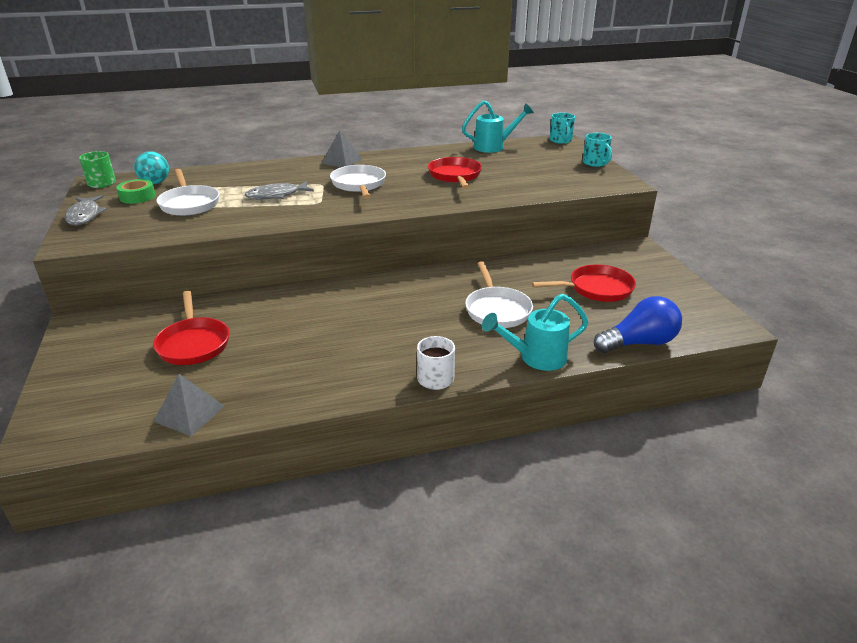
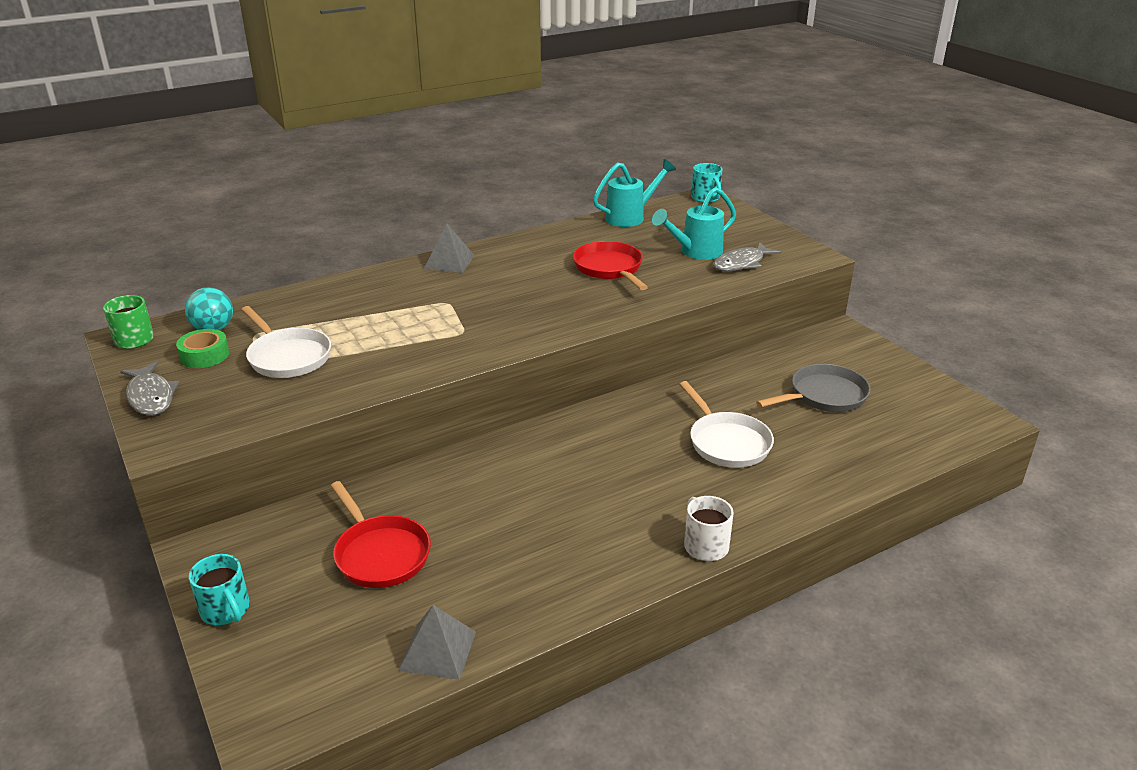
camera: 15 degrees left, 0 degrees up
grey fish [245,181,314,199] -> grey fish moved to [713,242,781,271]
white pan [330,165,386,198] -> none
turquoise watering can [482,294,588,371] -> turquoise watering can moved to [652,187,736,260]
red pan [532,264,636,302] -> grey pan [756,364,871,412]
turquoise mug [583,133,612,167] -> turquoise mug moved to [189,554,250,625]
blue light bulb [594,296,682,353] -> none

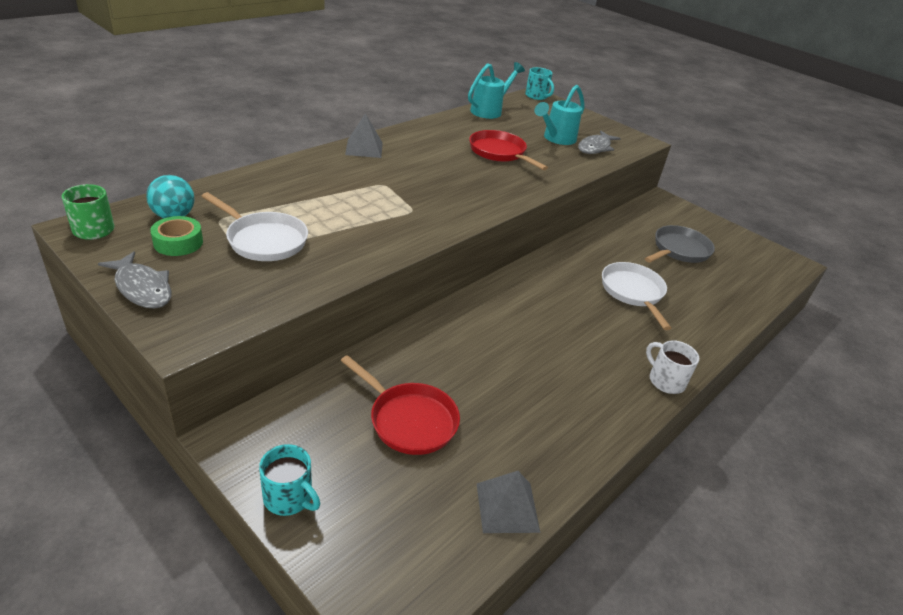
camera: 20 degrees left, 5 degrees up
white pan [679,381,774,468] -> white pan turned 150 degrees counterclockwise [602,262,671,330]

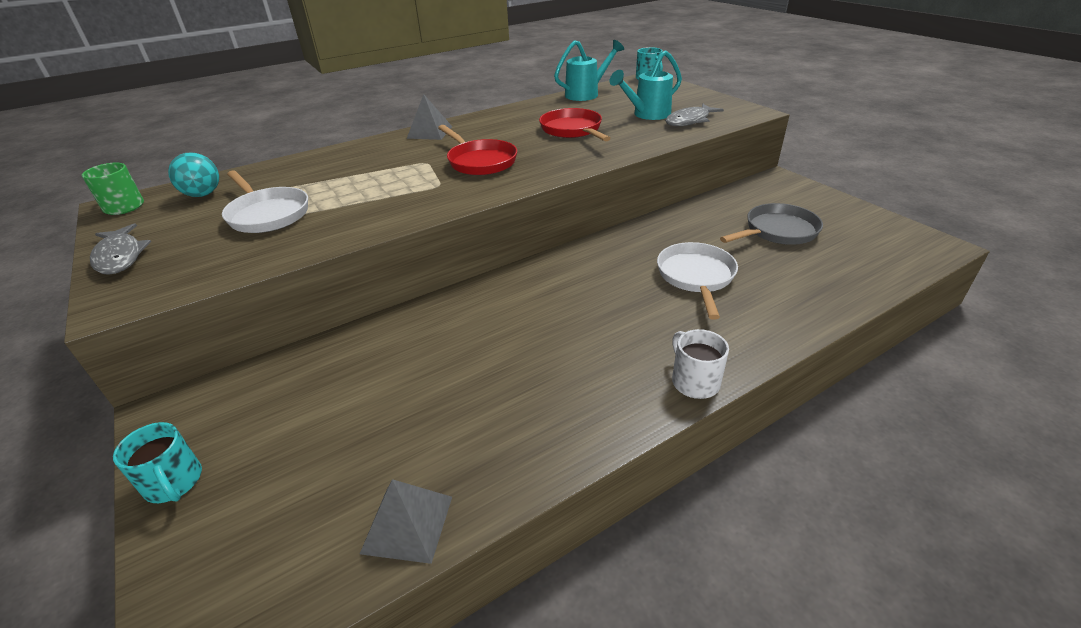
camera: 20 degrees right, 0 degrees up
green tape [150,216,203,256] -> none
red pan [341,355,460,455] -> red pan moved to [438,125,517,175]

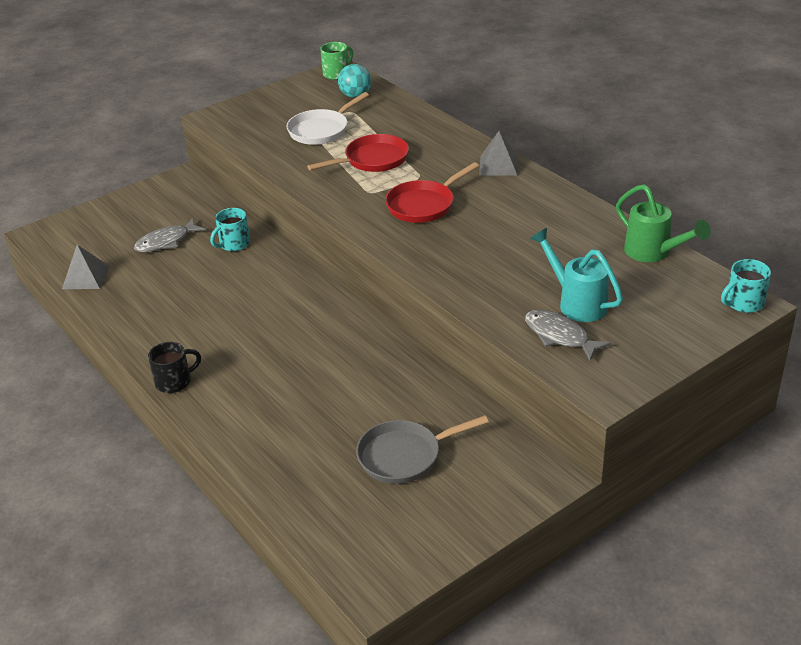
camera: 85 degrees right, 0 degrees up
grey fish [90,223,151,275] -> grey fish moved to [134,218,206,252]
turquoise mug [113,422,202,503] -> turquoise mug moved to [210,208,250,251]
red pan [539,108,611,141] -> red pan moved to [307,134,409,172]
turquoise watering can [554,40,624,101] -> green watering can [616,184,710,262]
white pan [657,242,738,320] -> none
white mug [672,329,729,399] -> black mug [148,342,201,393]
grey pan [720,203,823,245] -> grey pan turned 105 degrees clockwise [356,415,489,484]

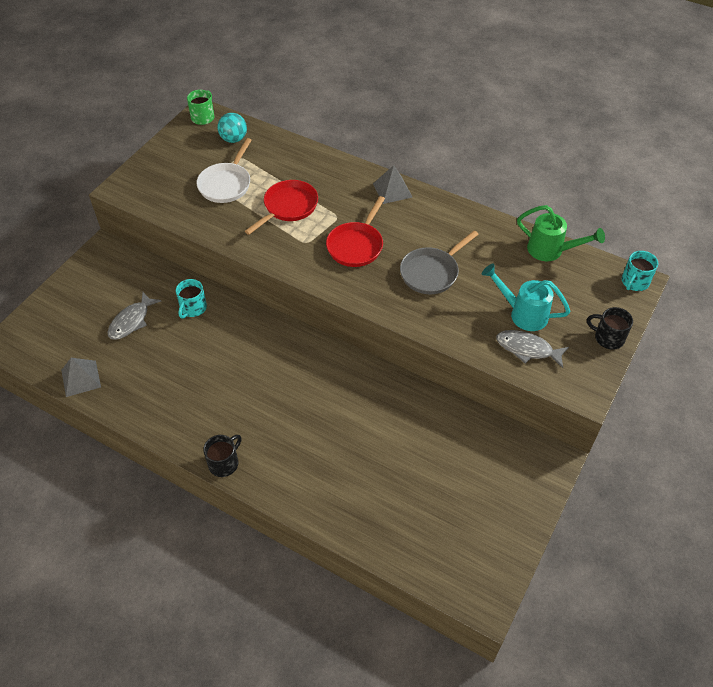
camera: 25 degrees left, 15 degrees up
grey pan [356,415,489,484] -> grey pan moved to [400,231,479,294]
none -> black mug [587,307,633,350]

